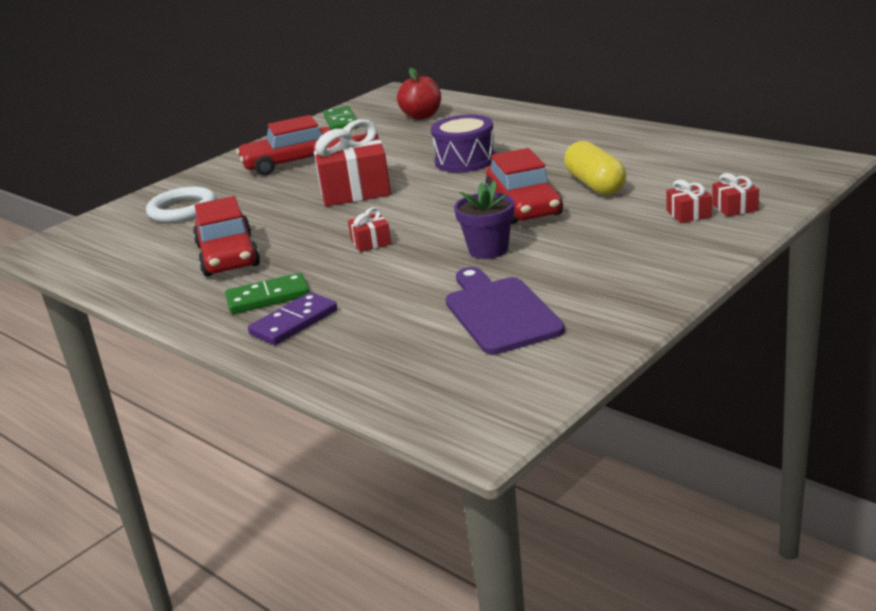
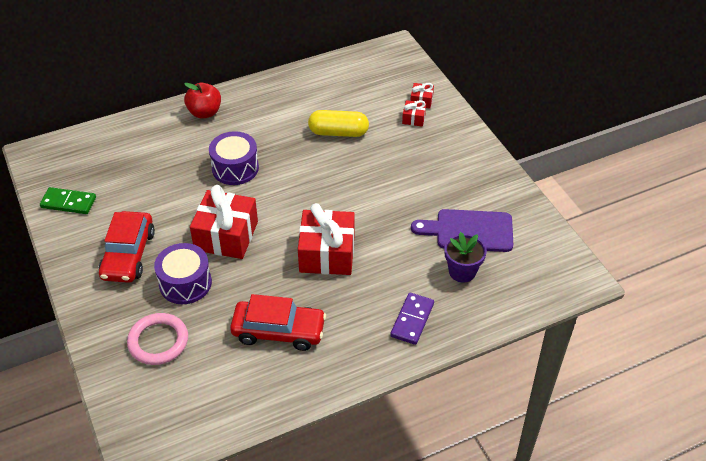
camera: 70 degrees left, 20 degrees up
white ring [146,187,216,223] -> pink ring [127,313,188,365]
green domino [225,273,310,314] -> none
purple domino [248,292,337,345] -> purple domino turned 45 degrees clockwise [390,293,434,345]
red gift [348,207,391,252] -> red gift [298,203,355,275], size x2.22
red apple [397,68,441,120] -> red apple moved to [184,83,221,119]
purple flower pot [454,181,514,259] -> purple flower pot moved to [444,232,487,283]
red car [485,148,563,224] -> none
none -> purple drum [154,243,212,304]

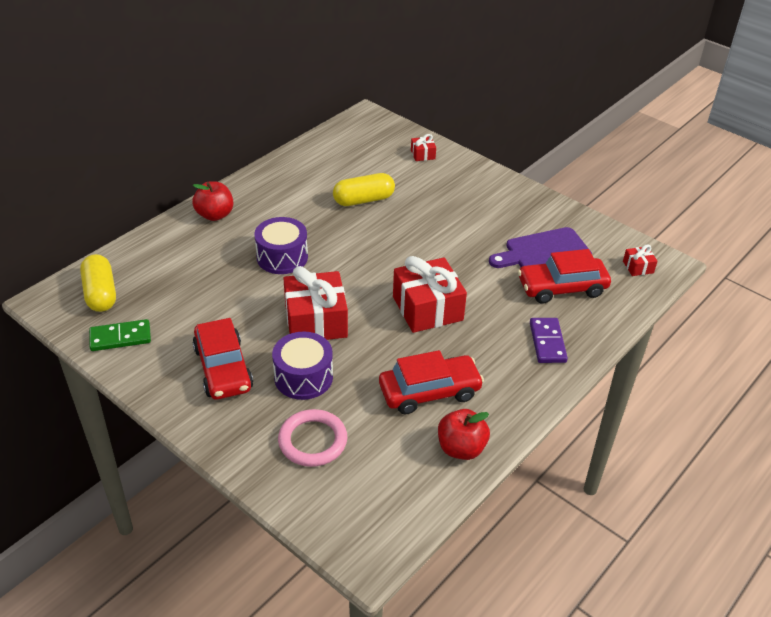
camera: 25 degrees left, 5 degrees down
red gift [402,100,426,127] -> red gift moved to [623,245,658,276]
purple flower pot [444,232,487,283] -> red car [518,249,611,304]
none -> yellow capsule [80,254,116,312]
none -> red apple [438,409,490,460]

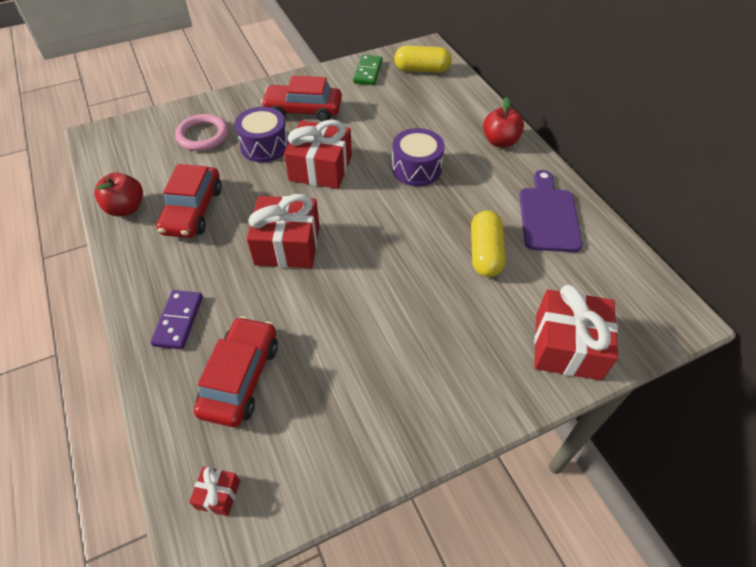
camera: 115 degrees right, 10 degrees up
red gift [411,134,436,161] -> red gift [534,285,618,381], size x2.22
purple cutting board [489,227,592,268] -> purple cutting board moved to [519,170,582,252]
purple domino [530,318,568,363] -> purple domino turned 75 degrees clockwise [151,290,203,349]

